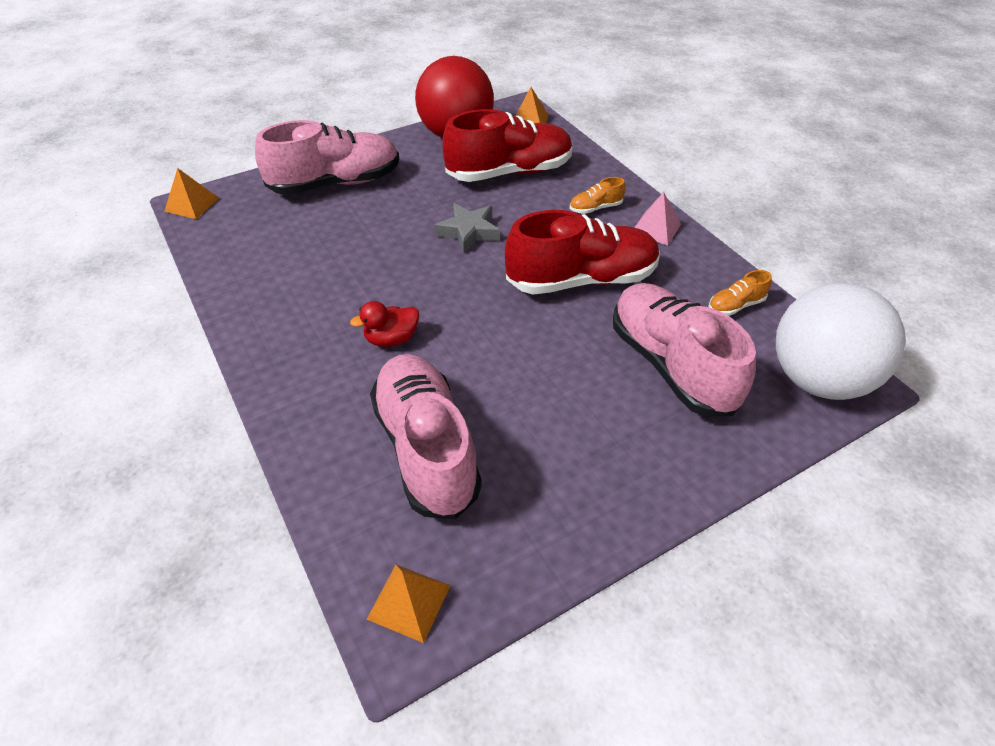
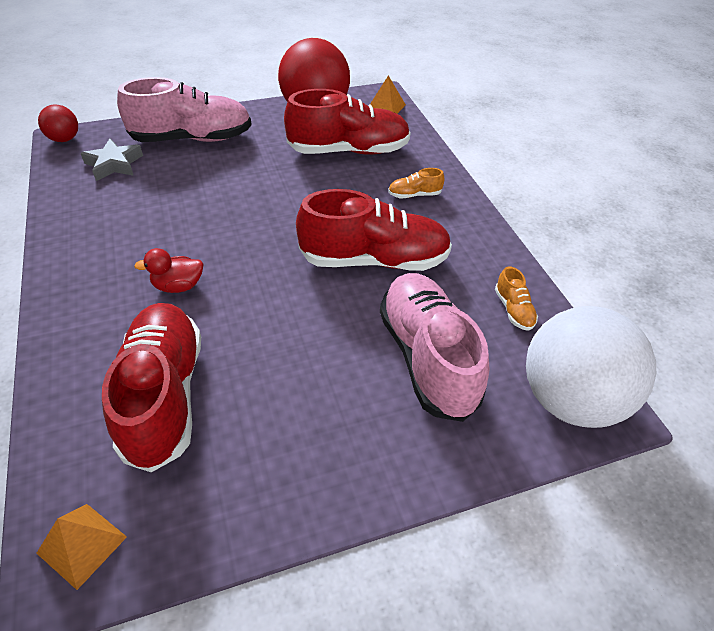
camera: 10 degrees right, 0 degrees up
orange pyramid [164,168,219,219] -> red ball [38,105,78,142]
pink shoe [370,354,482,519] -> red shoe [102,303,201,472]
grey star [435,203,500,253] -> grey star moved to [81,138,143,181]
pink pyramid [634,192,681,245] -> none
orange shoe [708,270,772,316] -> orange shoe turned 90 degrees counterclockwise [495,266,538,331]

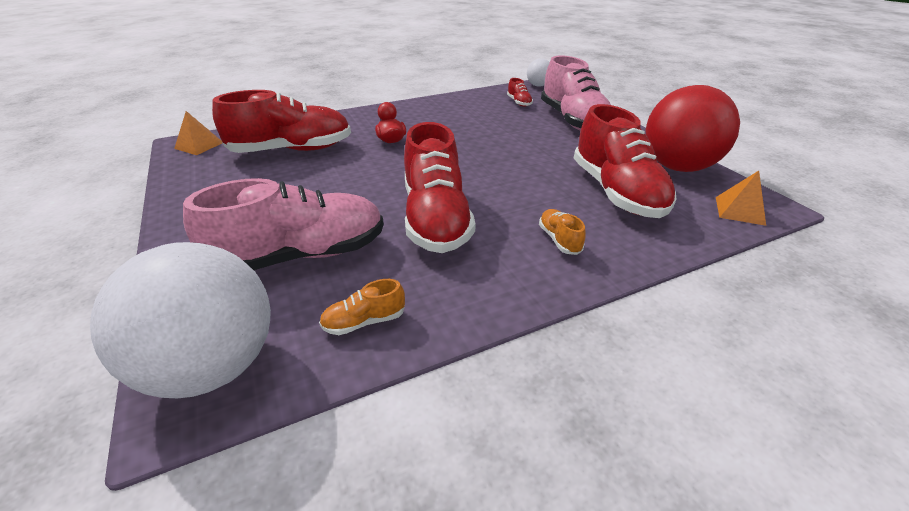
camera: 85 degrees right, 10 degrees down
red ball [38,105,78,142] -> white ball [527,58,550,87]
grey star [81,138,143,181] -> red shoe [507,78,533,107]

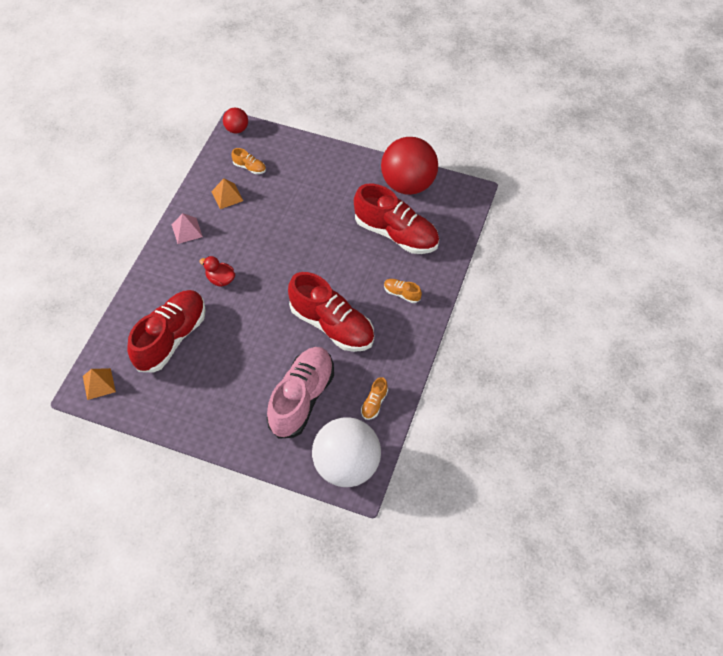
camera: 45 degrees left, 20 degrees up
red shoe [507,78,533,107] -> orange shoe [231,148,266,174]
white ball [527,58,550,87] -> red ball [223,108,248,133]
pink shoe [541,55,611,131] -> none
orange pyramid [716,171,766,226] -> orange pyramid moved to [211,178,243,209]
none -> pink pyramid [172,213,203,244]

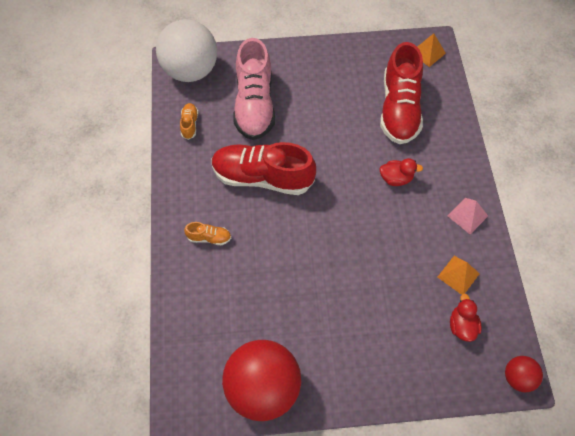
camera: 155 degrees right, 5 degrees up
orange shoe [231,148,266,174] -> red duck [450,293,482,342]
red shoe [354,184,439,254] -> none

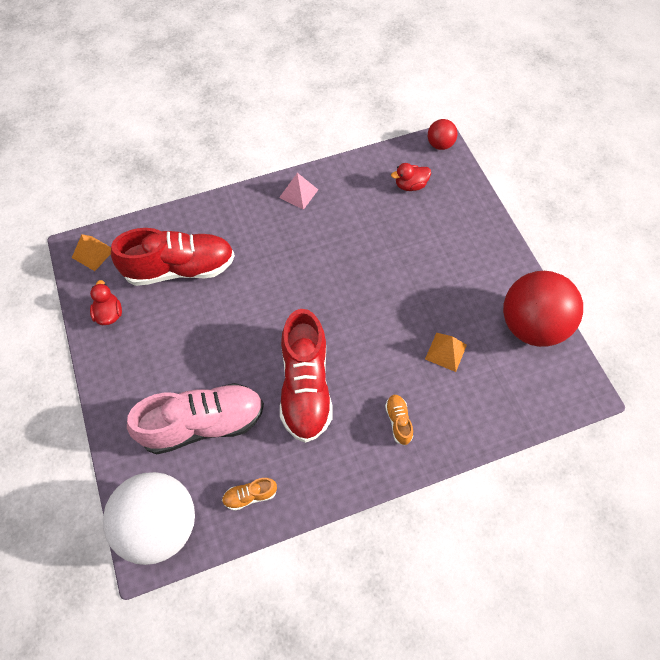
camera: 105 degrees left, 0 degrees up
red duck [379,158,423,186] -> red duck moved to [90,280,122,325]
orange pyramid [438,256,480,295] -> orange pyramid moved to [425,333,467,372]

